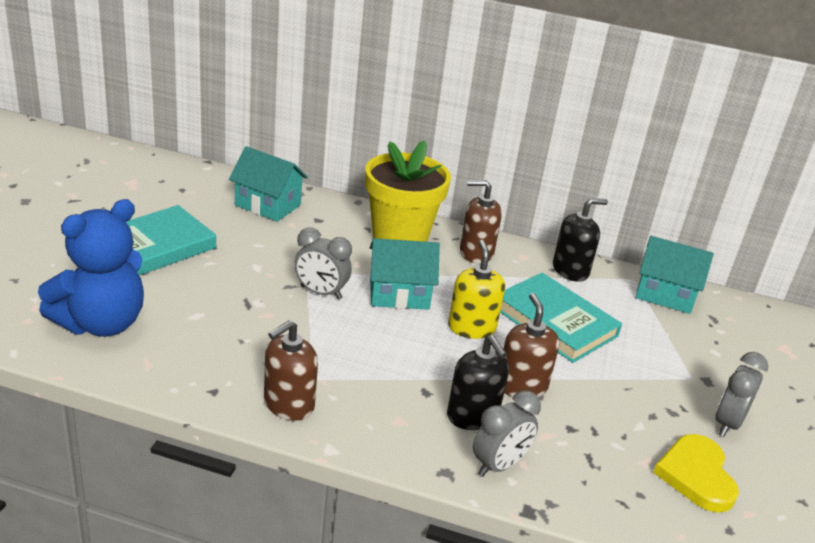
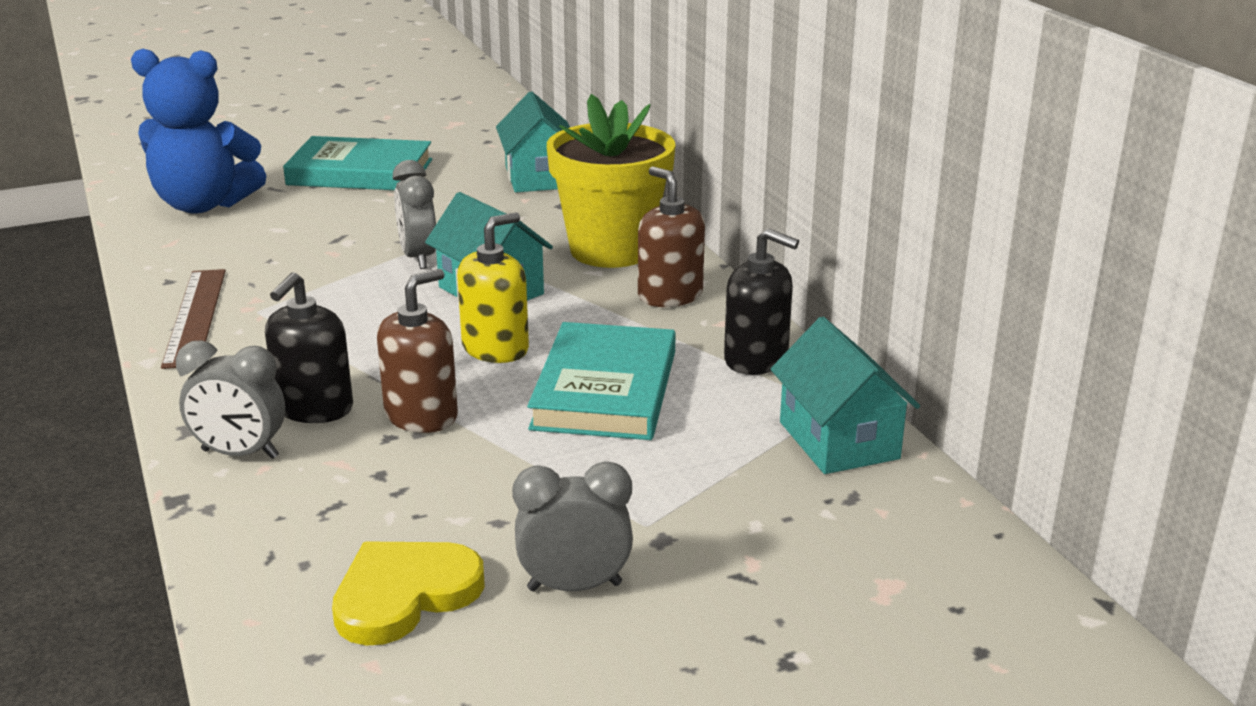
camera: 55 degrees right, 5 degrees down
brown soap dispenser [264,320,318,421] -> brown ruler [161,269,226,369]

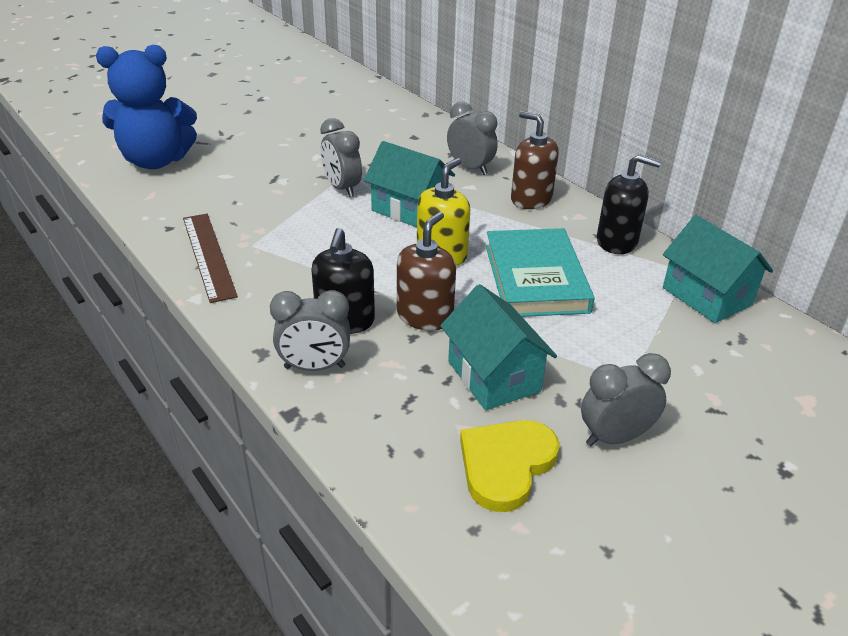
camera: 15 degrees left, 10 degrees up
turquoise book [283,136,432,190] -> none
turquoise house [496,91,570,192] -> turquoise house moved to [440,284,557,410]
yellow flower pot [547,94,675,268] -> grey clock [447,102,498,175]

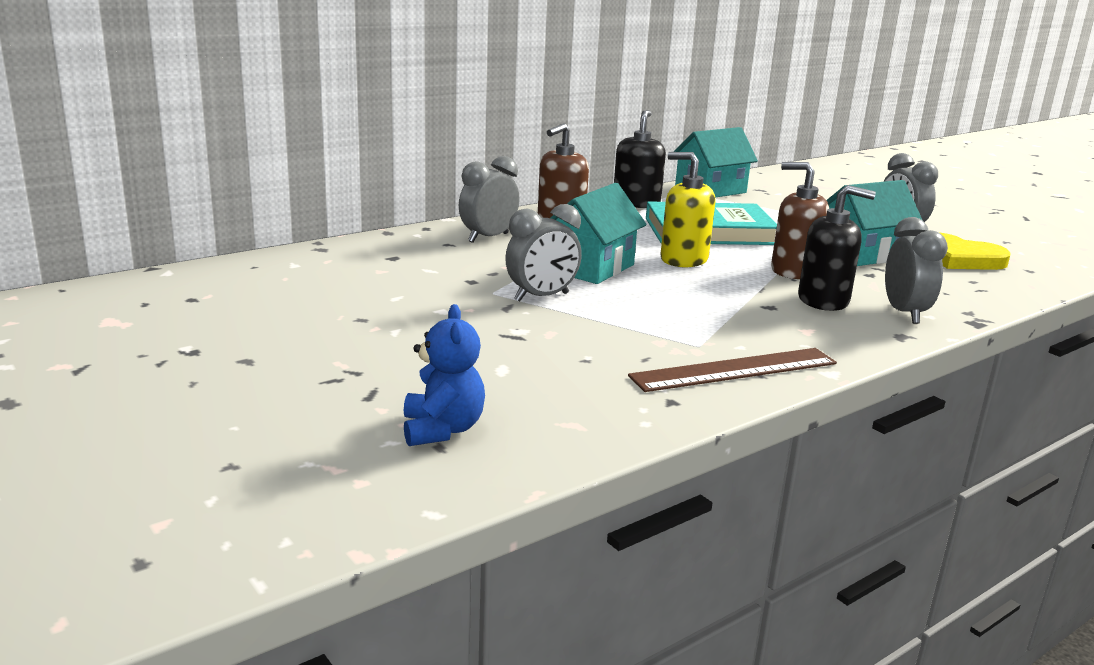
camera: 90 degrees left, 15 degrees down
blue teddy bear [96,45,197,169] -> blue teddy bear [404,304,485,446], size x0.54

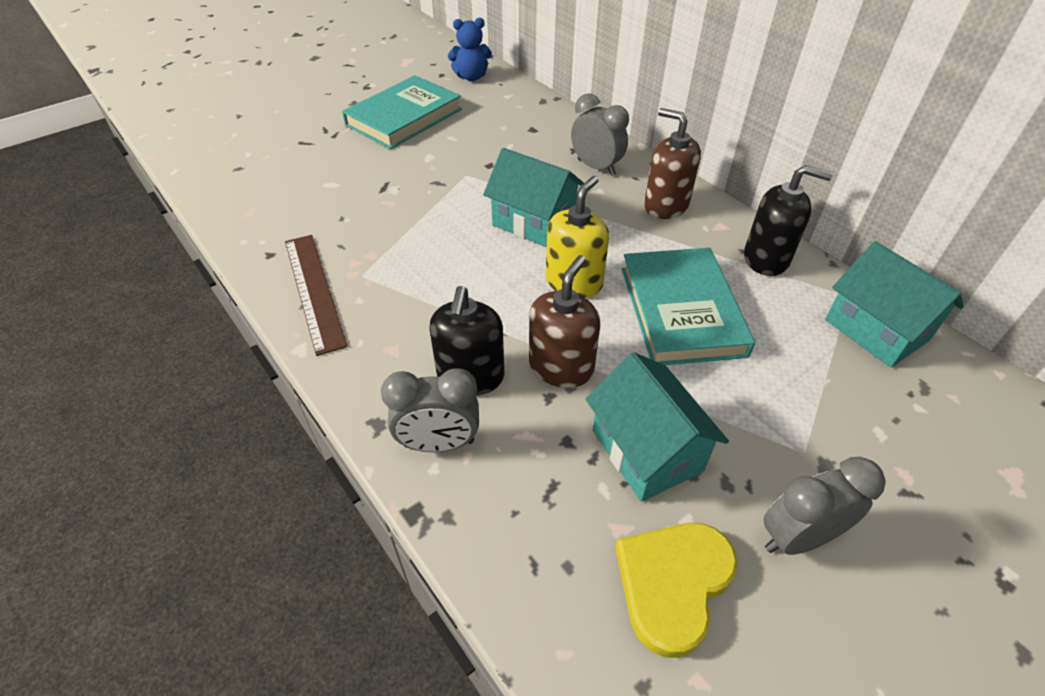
camera: 90 degrees right, 25 degrees up
blue teddy bear [404,304,485,446] -> blue teddy bear moved to [448,18,492,81]
grey clock [505,204,582,302] -> none
none -> turquoise book [342,75,462,149]

